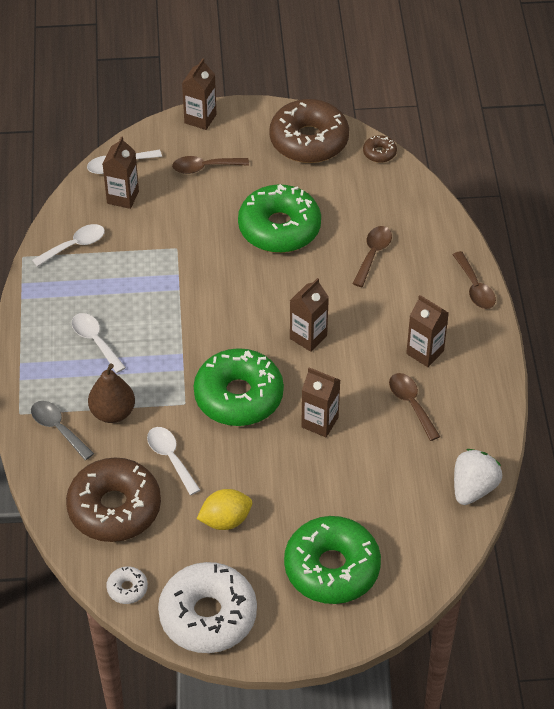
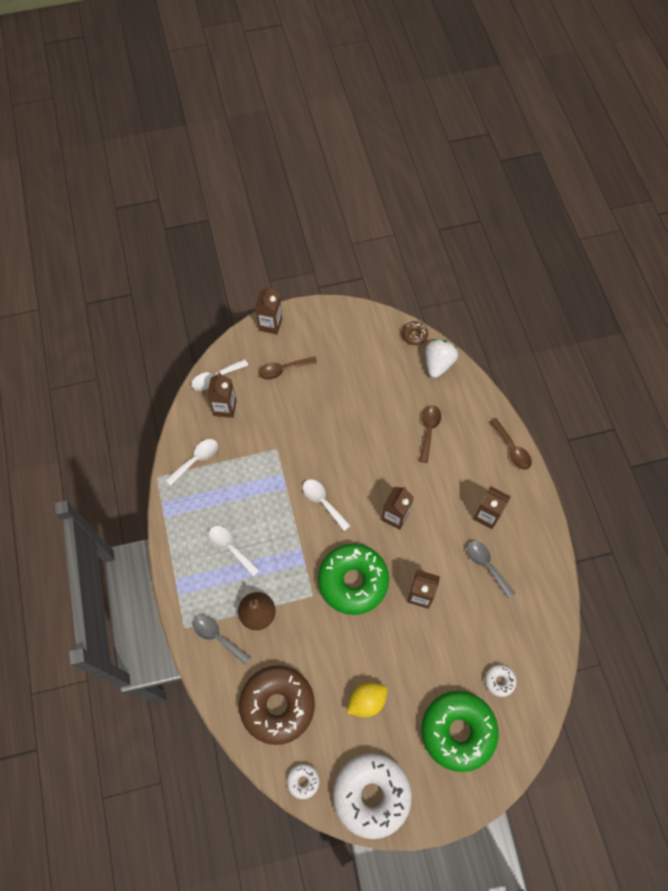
camera: 10 degrees left, 15 degrees up
white spoon [147,427,200,495] -> white spoon moved to [303,479,351,531]
green donut [238,184,321,253] -> none
brown donut [269,99,349,163] -> none
brown spoon [389,373,441,441] -> grey spoon [467,541,515,599]
white strawberry [454,449,502,505] -> white strawberry moved to [425,339,458,378]
none -> white donut [485,664,516,697]

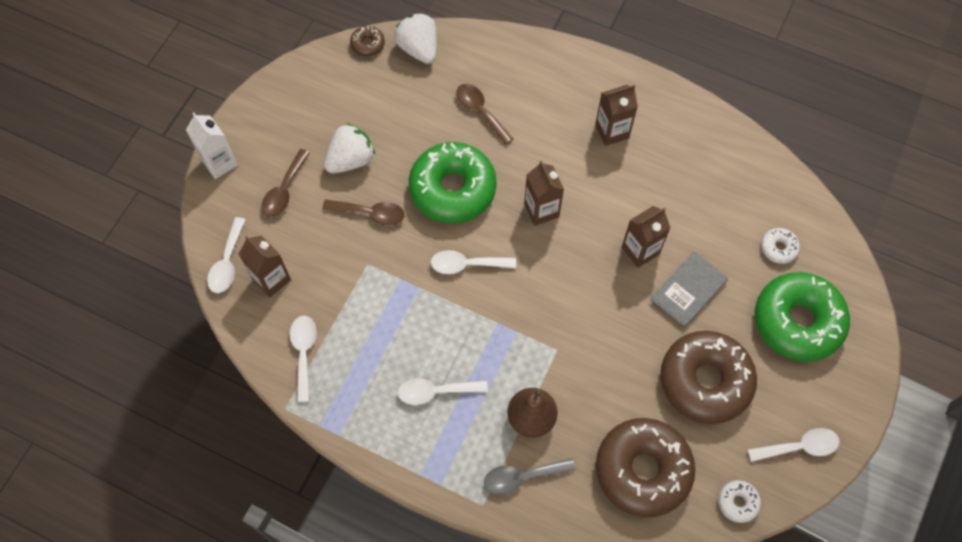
camera: 50 degrees left, 0 degrees up
brown carton [255,285,282,334] -> white carton [186,112,238,179]
green donut [318,544,389,615] -> green donut moved to [409,142,497,224]
white donut [333,753,412,839] -> white spoon [748,428,840,462]
yellow lemon [347,682,388,718] -> brown donut [660,331,757,424]
grey spoon [467,541,515,599] -> none
brown spoon [490,418,532,470] -> brown spoon moved to [322,199,405,226]
none -> white strawberry [324,123,375,173]
none -> grey book [650,251,728,328]

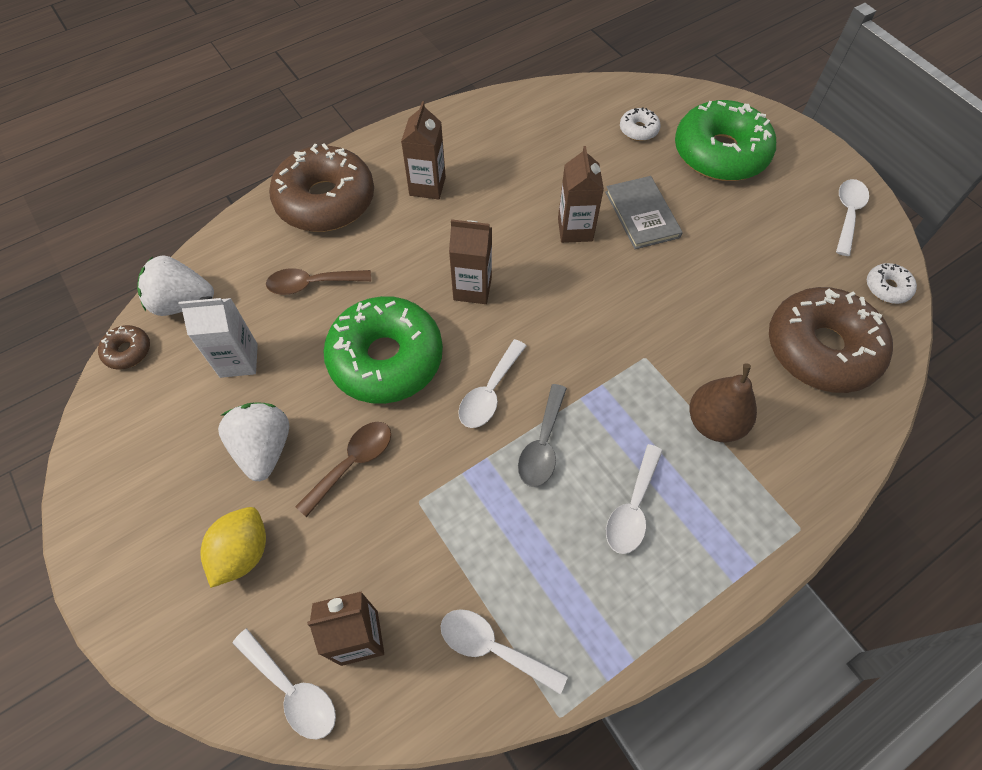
camera: 60 degrees left, 5 degrees down
white carton [186,112,238,179] -> white carton moved to [179,296,258,378]
brown spoon [262,149,310,217] -> yellow lemon [200,507,266,588]
grey spoon [484,458,575,495] -> grey spoon moved to [518,384,567,487]
brown donut [660,331,757,424] -> brown donut moved to [269,143,374,232]

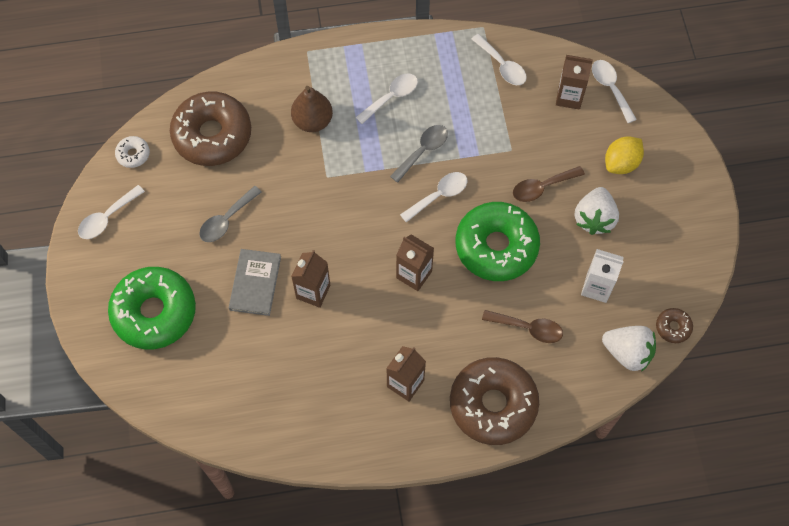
camera: 155 degrees left, 5 degrees up
white donut [620,107,661,141] -> none
none -> grey spoon [199,186,262,242]

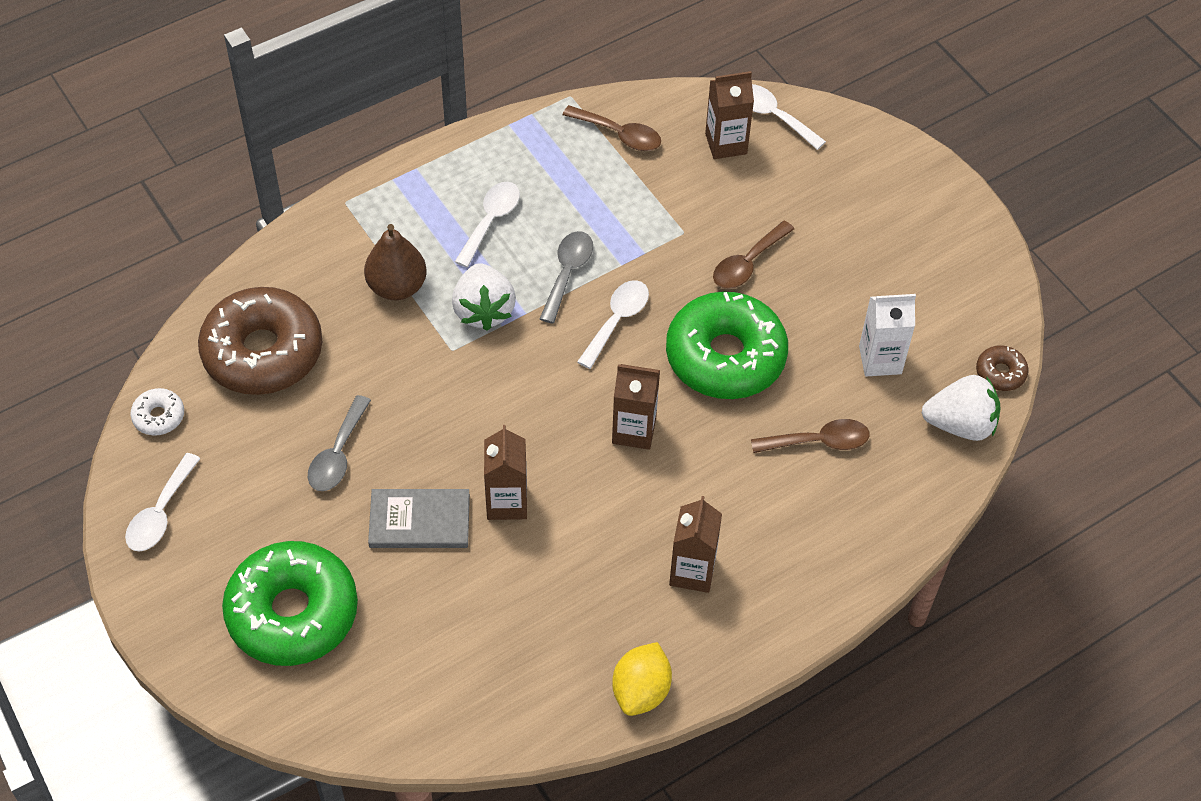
camera: 25 degrees left, 10 degrees down
grey book [229,249,281,316] -> grey book turned 75 degrees counterclockwise [368,489,470,548]
brown donut [450,357,539,445] -> none
white spoon [471,34,527,85] -> brown spoon [563,105,661,151]
white strawberry [575,187,619,235] -> white strawberry moved to [452,263,516,331]
yellow lemon [605,136,644,174] -> yellow lemon moved to [612,642,672,716]

